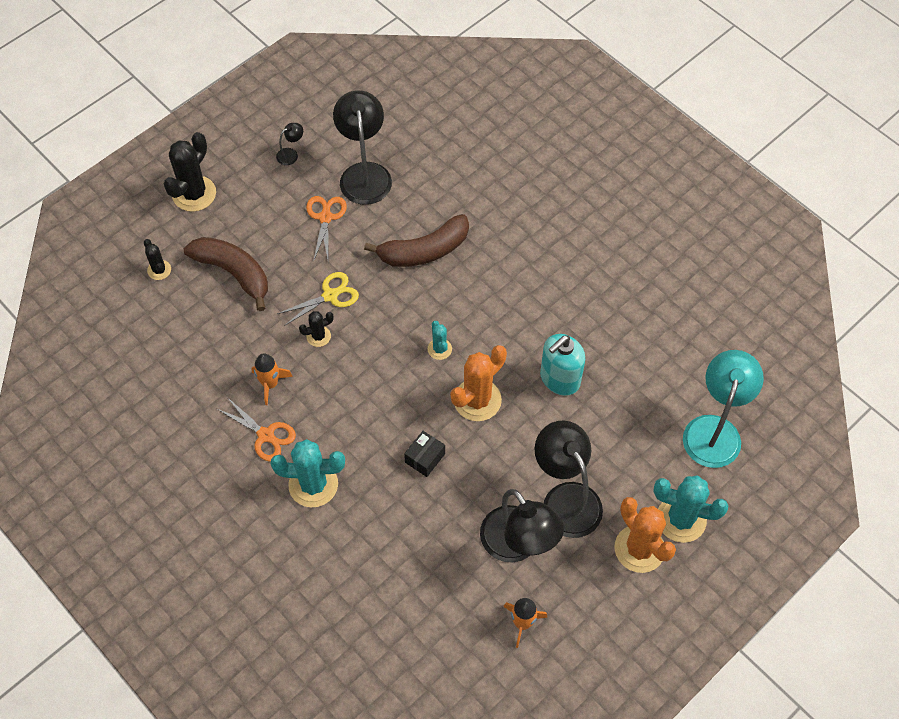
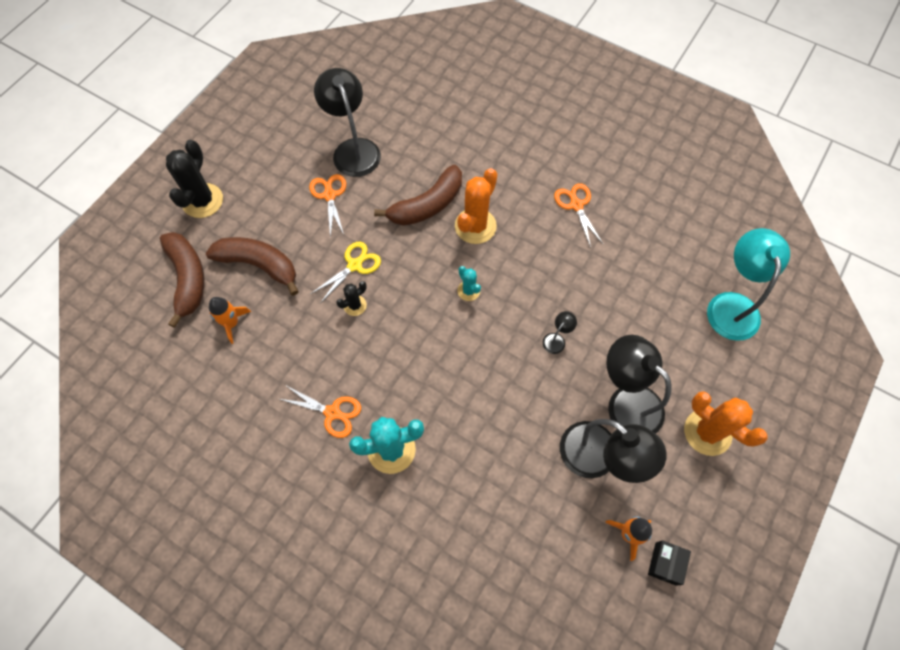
camera: 15 degrees left, 5 degrees up
black cactus [144,239,171,280] -> brown banana [160,232,204,328]
orange rocket [252,353,293,405] -> orange rocket moved to [209,297,251,344]
black lamp [276,123,303,165] -> black lamp moved to [543,311,577,354]
black box [404,431,445,477] -> black box moved to [648,540,691,586]
orange cactus [451,345,507,421] -> orange cactus moved to [455,168,497,244]
turquoise soap dispenser [540,334,585,396] -> none
turquoise cactus [653,475,729,543] -> none
none -> orange scissors [554,183,603,248]

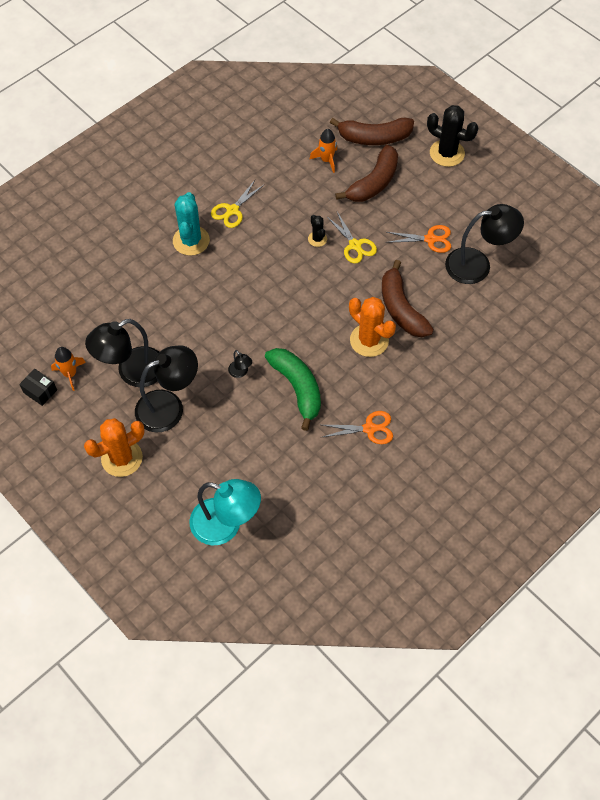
camera: 105 degrees right, 5 degrees down
orange scissors [280,385,361,438] -> yellow scissors [211,180,265,228]
turquoise cactus [457,266,481,301] -> none
none -> green banana [265,348,321,431]

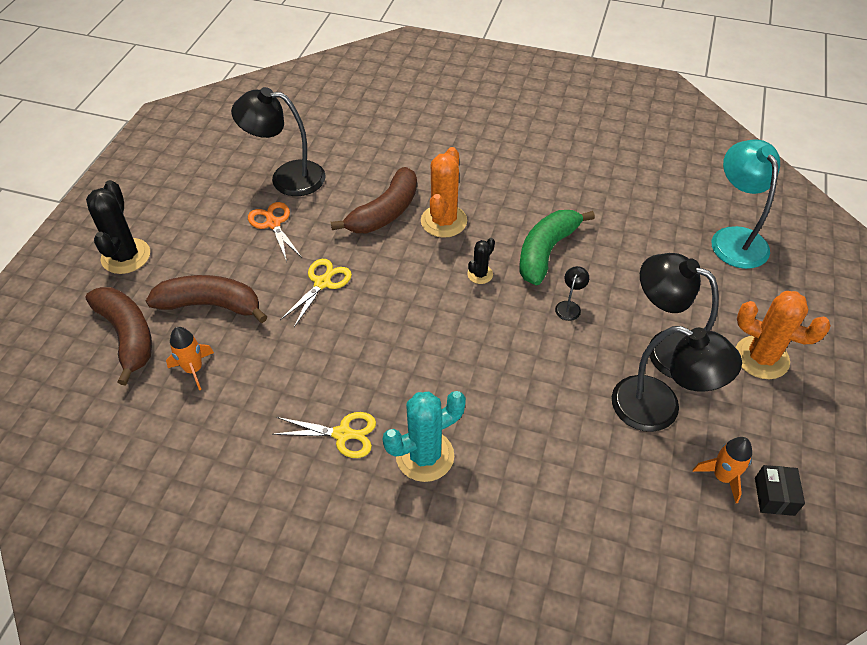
camera: 120 degrees left, 10 degrees down
black cactus [308,215,327,247] -> black cactus moved to [467,238,495,284]
orange scissors [323,411,393,444] -> none
black lamp [445,204,524,284] -> black lamp turned 45 degrees counterclockwise [231,87,326,196]

